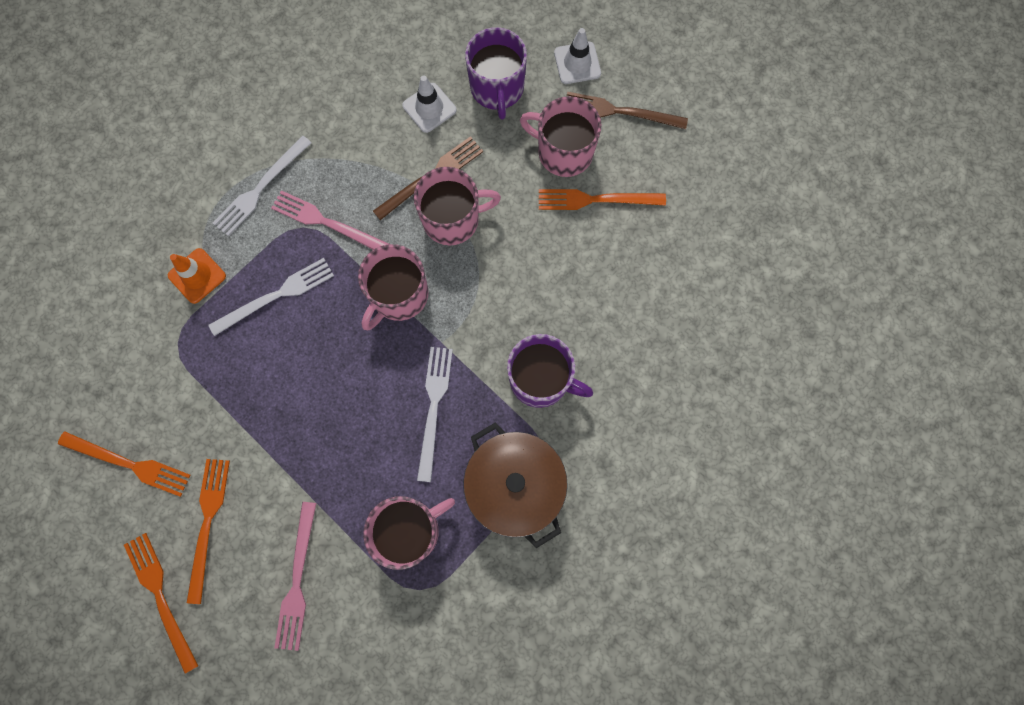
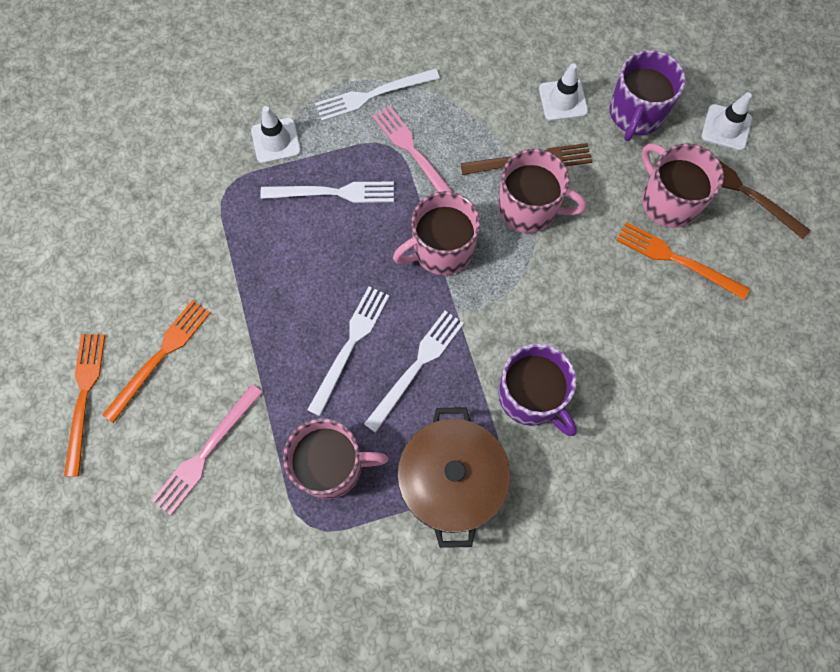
camera: 30 degrees right, 5 degrees down
orange fork [58,431,191,497] -> none
orange traffic cone [168,248,226,304] -> white traffic cone [251,106,301,163]
none -> white fork [307,286,389,416]

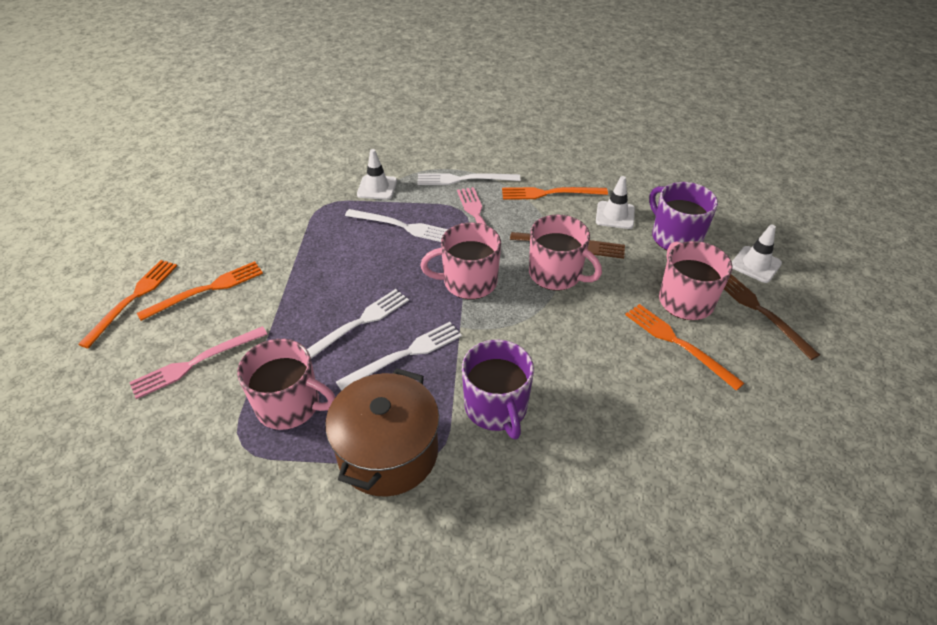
camera: 20 degrees right, 25 degrees down
purple mug [610,50,685,141] -> purple mug turned 105 degrees clockwise [649,182,718,250]
none -> orange fork [502,187,608,200]

